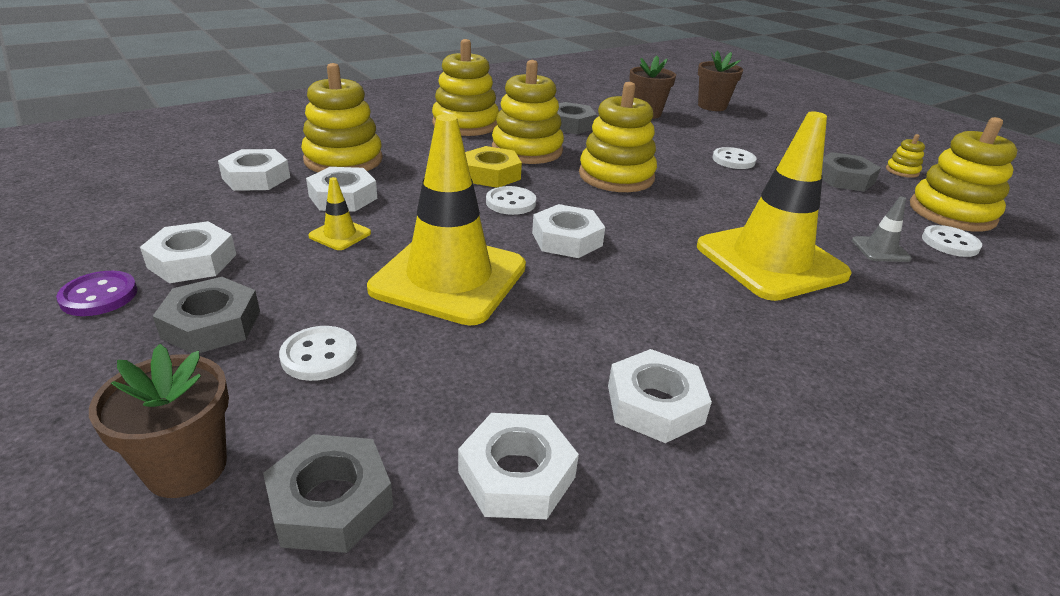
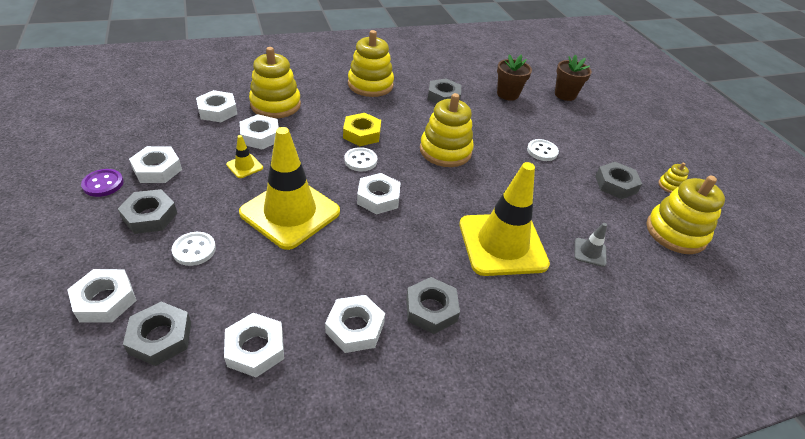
camera: 15 degrees right, 10 degrees up
brown flower pot [89,344,229,498] -> white nut [67,269,137,323]
yellow stacking toy [492,60,564,164] -> none
white button [922,225,982,257] -> none
none -> grey nut [406,277,460,334]

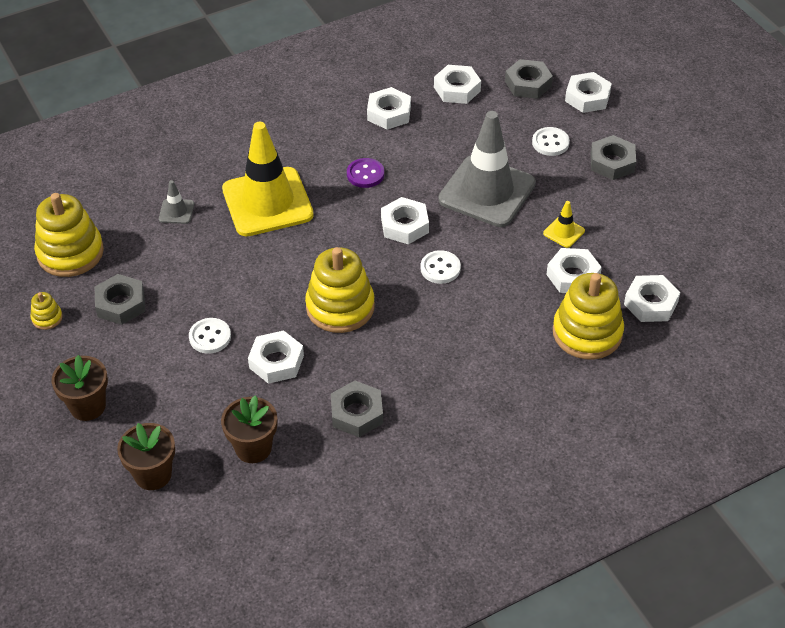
camera: 175 degrees right, 5 degrees up
purple button [81,169,124,197] -> purple button moved to [347,158,384,188]
white nut [129,146,182,183] -> white nut moved to [248,330,304,384]
yellow traffic cone [239,127,340,250] -> grey traffic cone [439,111,536,227]
yellow nut [343,113,381,146] -> none
yellow stacking toy [348,30,394,97] -> none
grey nut [406,277,460,334] -> none
none -> brown flower pot [52,355,108,421]

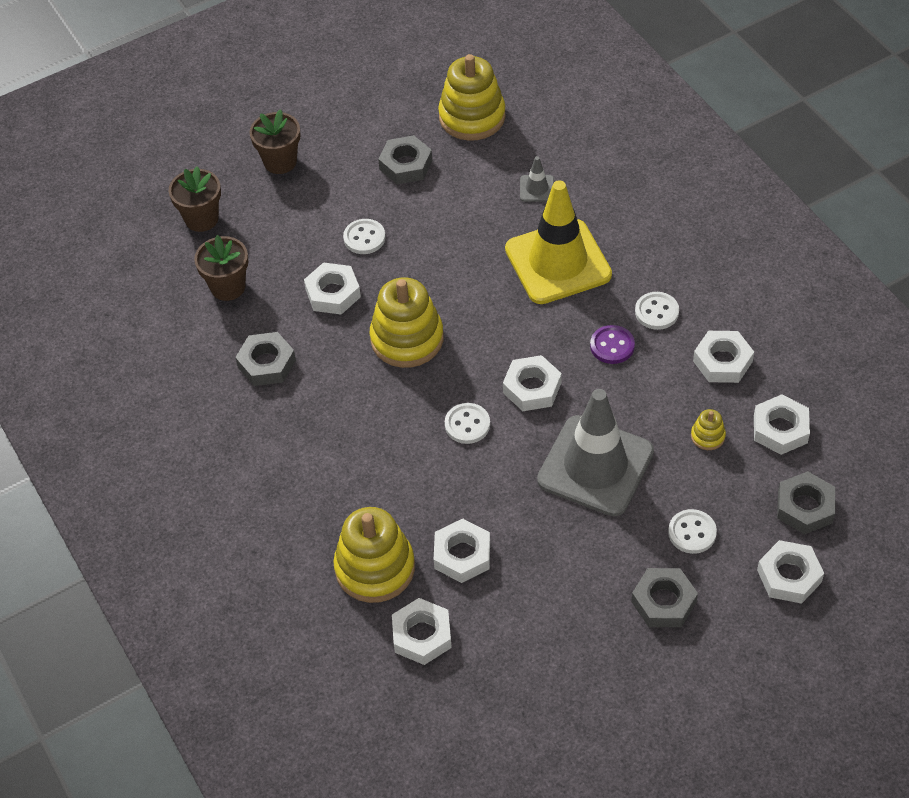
camera: 90 degrees right, 5 degrees up
yellow stacking toy [30,292,63,330] -> yellow stacking toy moved to [691,409,726,450]
yellow traffic cone [543,201,585,248] -> none
none -> white button [635,292,679,330]

